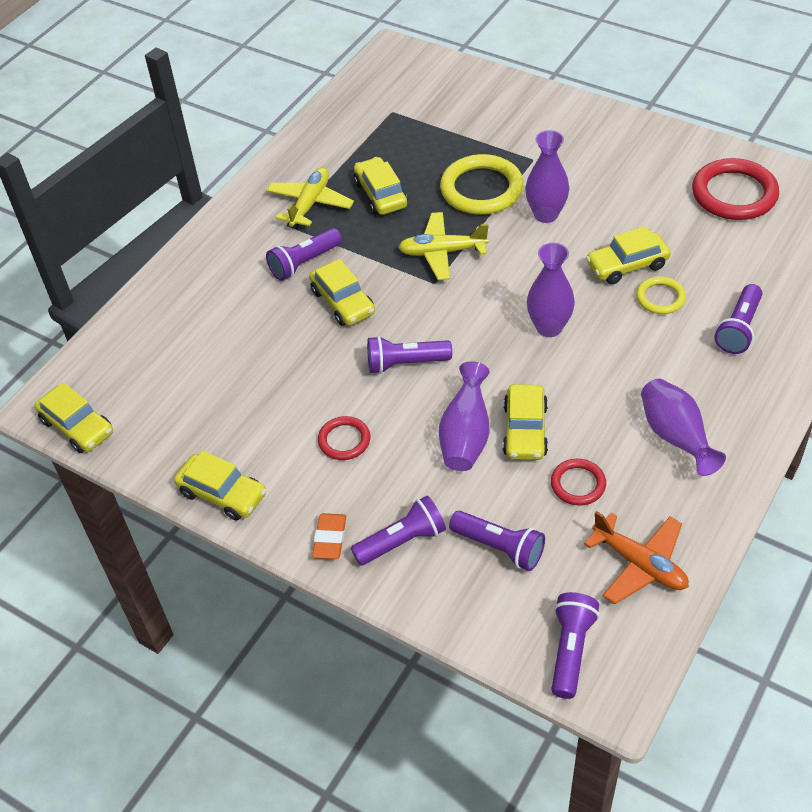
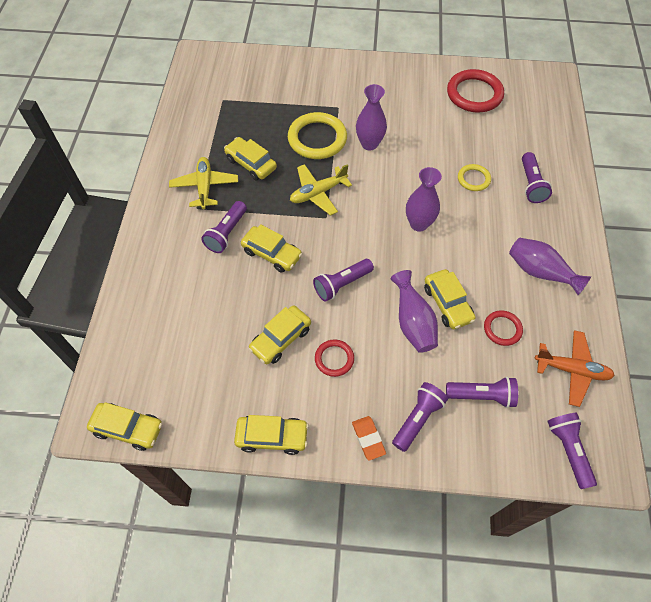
camera: 30 degrees left, 10 degrees up
yellow car [586,226,671,284] -> yellow car moved to [248,306,311,364]

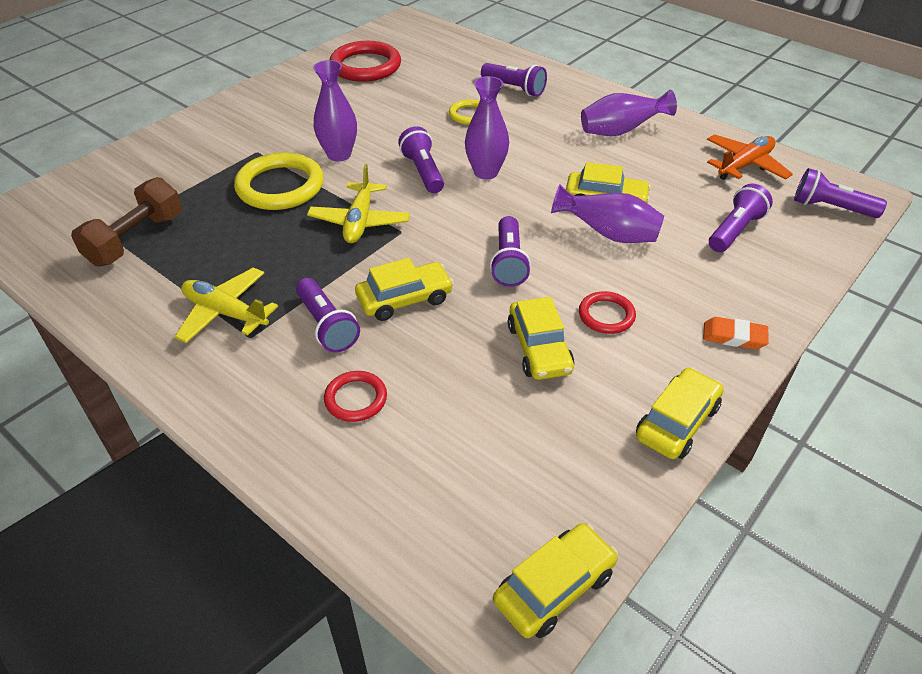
camera: 55 degrees left, 15 degrees down
yellow car [224,137,277,180] -> none
purple flashlight [392,382,448,452] -> purple flashlight moved to [398,126,444,193]
red ring [484,310,523,346] -> red ring moved to [324,371,387,422]
none -> brown dumbbell [71,177,182,266]

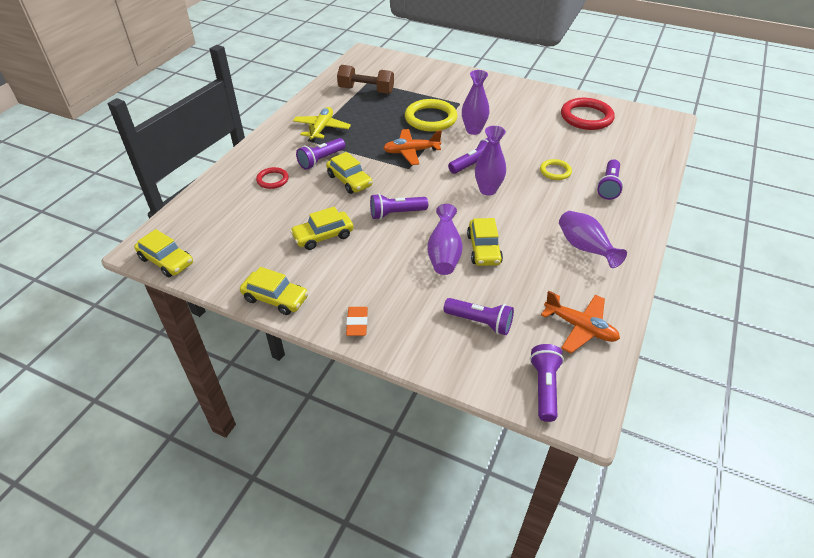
camera: 75 degrees right, 0 degrees up
yellow plane [307,164,410,243] -> orange plane [383,129,442,165]
red ring [579,291,636,334] -> none

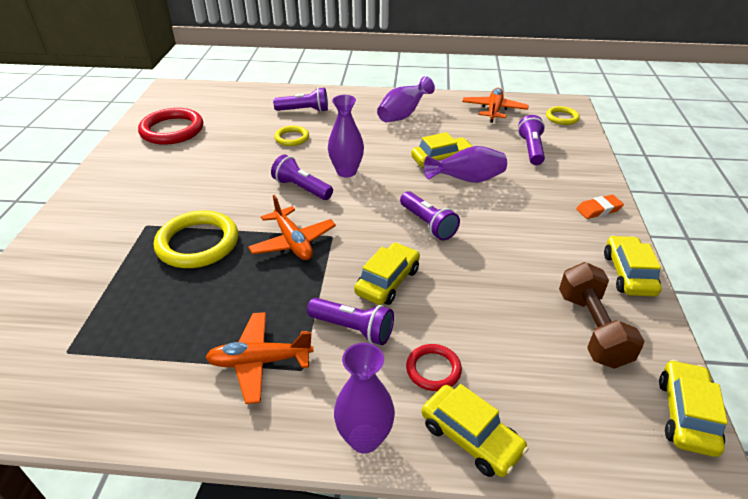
camera: 110 degrees left, 5 degrees down
yellow car [290,207,354,250] -> yellow car moved to [422,384,528,477]
yellow plane [293,107,351,142] -> orange plane [205,312,313,404]
brown dumbbell [337,65,394,94] -> brown dumbbell moved to [559,262,644,369]
purple vase [462,70,490,135] -> purple vase moved to [334,343,395,453]
purple flashlight [530,344,564,422] -> yellow ring [546,106,580,125]

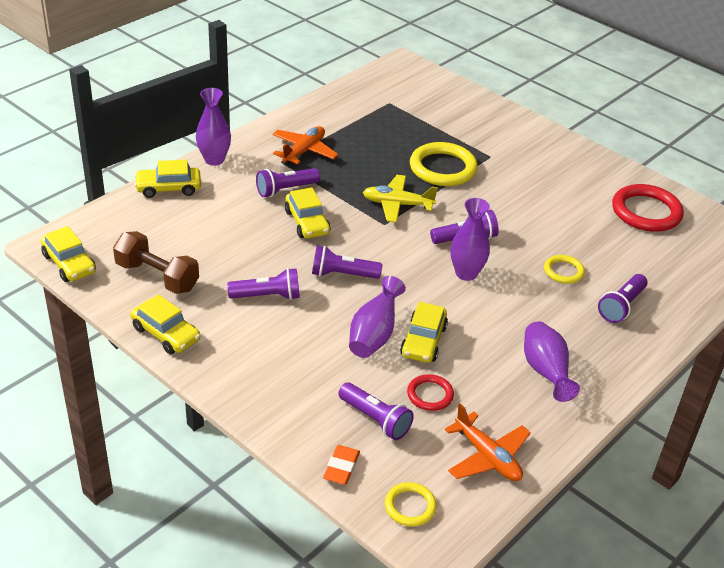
camera: 125 degrees right, 0 degrees up
orange plane [248,195,336,260] -> yellow plane [363,175,438,223]
red ring [406,344,462,391] -> red ring moved to [407,374,454,411]
orange eraser [576,195,624,219] -> orange eraser moved to [323,445,360,485]
none -> purple flashlight [227,268,300,300]

